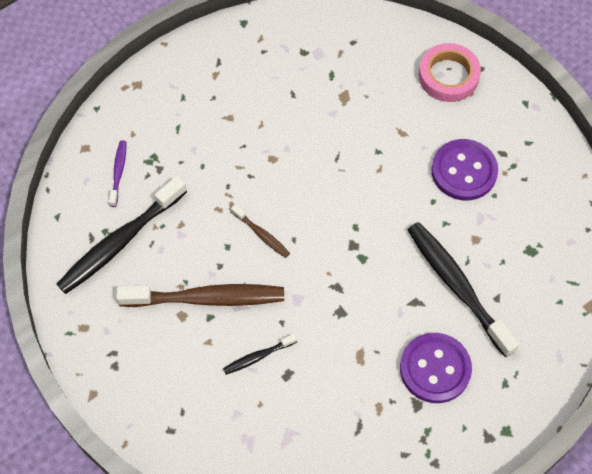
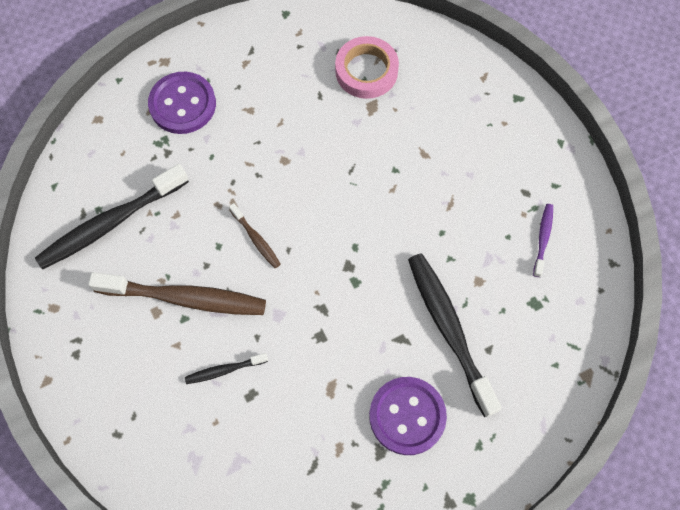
camera: 10 degrees right, 5 degrees up
purple toothbrush [109,140,126,207] -> purple toothbrush moved to [533,204,553,277]
pink tape [419,43,481,102] -> pink tape moved to [335,36,399,99]
purple button [431,139,498,200] -> purple button moved to [148,72,216,134]

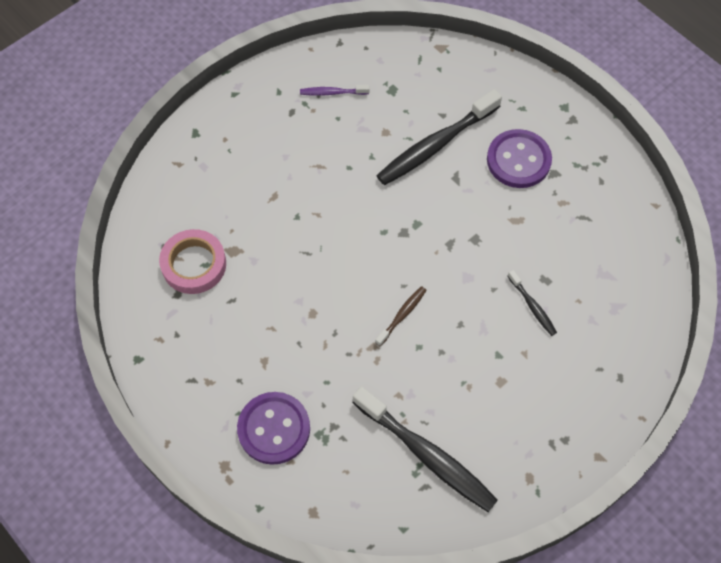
camera: 105 degrees left, 5 degrees down
brown toothbrush [88,272,266,315] -> none

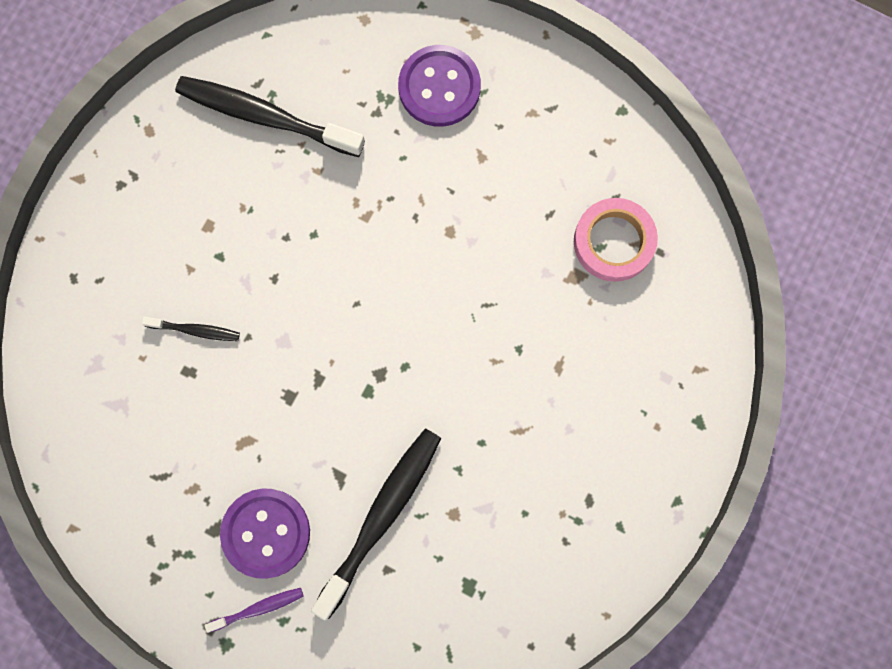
camera: 160 degrees right, 15 degrees up
purple toothbrush [300,85,370,96] -> purple toothbrush moved to [204,588,304,633]
brown toothbrush [375,286,427,347] -> none
black toothbrush [508,270,557,336] -> black toothbrush turned 150 degrees clockwise [142,317,240,341]

